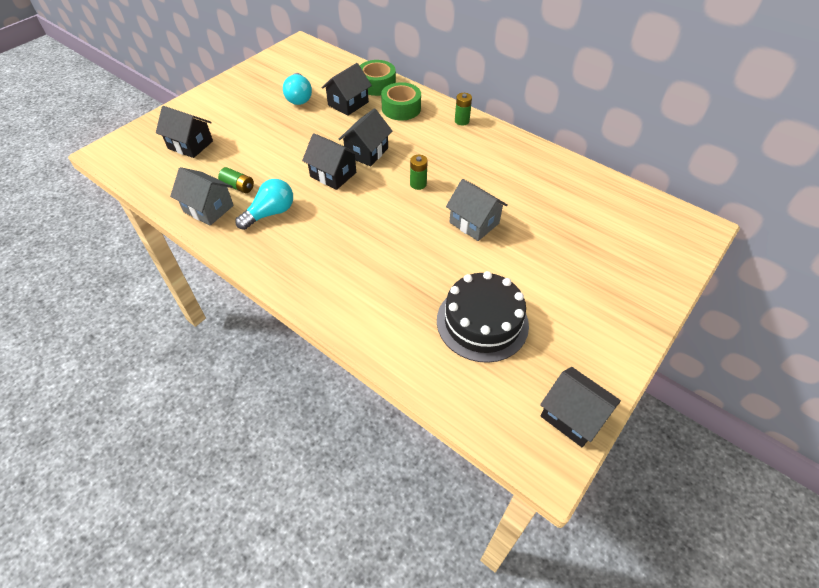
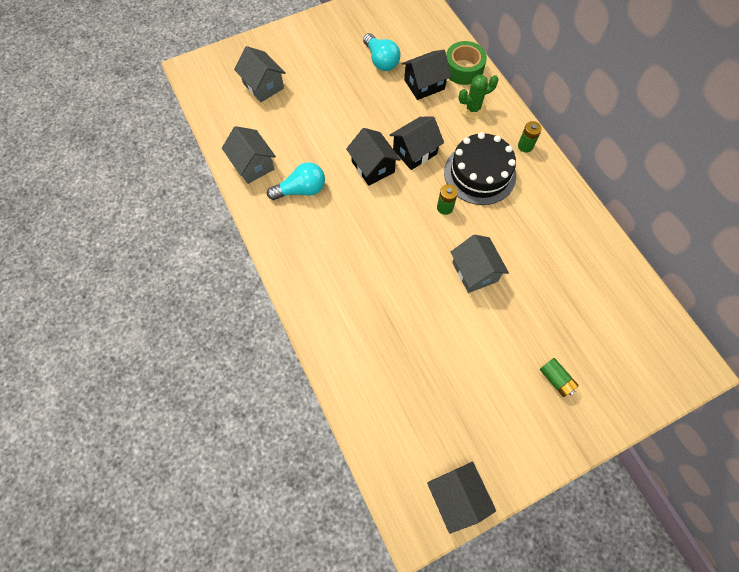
camera: 25 degrees right, 15 degrees up
black house [156,106,213,158] -> grey house [234,46,286,102]
green battery [218,167,254,193] -> green battery moved to [540,358,579,397]
turquoise light bulb [283,73,312,105] -> turquoise light bulb turned 45 degrees counterclockwise [363,33,400,71]
green tape [381,82,421,121] -> green cactus [458,75,499,119]
black cake [437,271,529,363] -> black cake moved to [444,132,516,205]

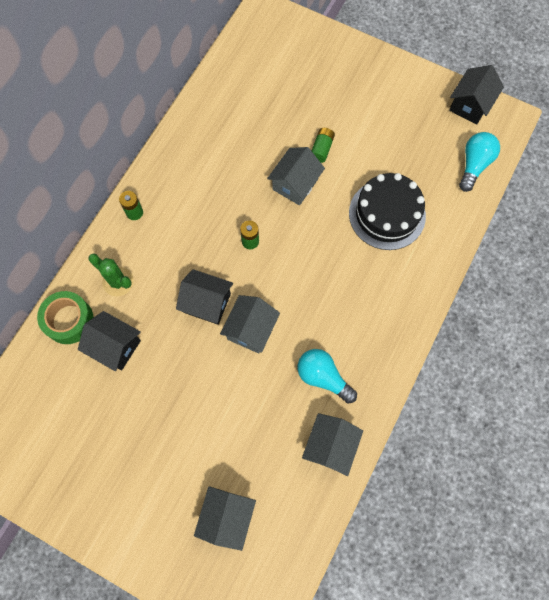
camera: 125 degrees left, 5 degrees up
black house [346,128,401,186] -> grey house [220,295,280,353]
turquoise light bulb [363,33,400,71] -> turquoise light bulb moved to [459,132,500,192]
black cake [444,132,516,205] -> black cake moved to [349,173,426,250]
green battery [540,358,579,397] -> green battery moved to [311,128,335,163]

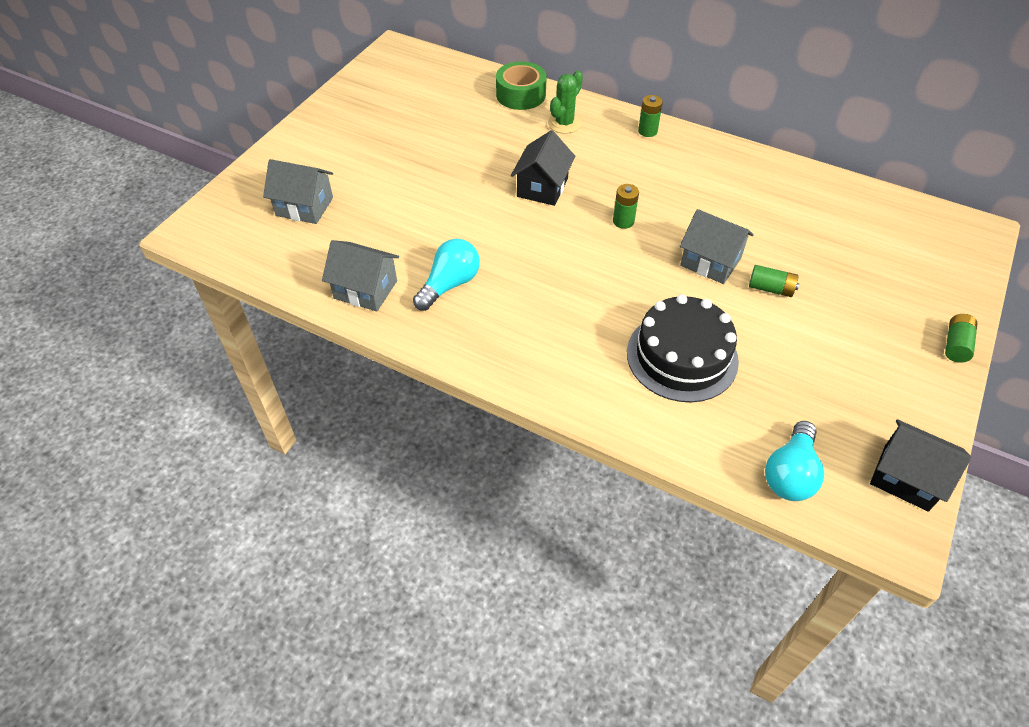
camera: 90 degrees right, 20 degrees down
black house [78,311,141,371] -> none
grey house [220,295,280,353] -> none
turquoise light bulb [459,132,500,192] -> turquoise light bulb turned 90 degrees clockwise [765,421,824,501]
none -> green battery [945,314,978,363]

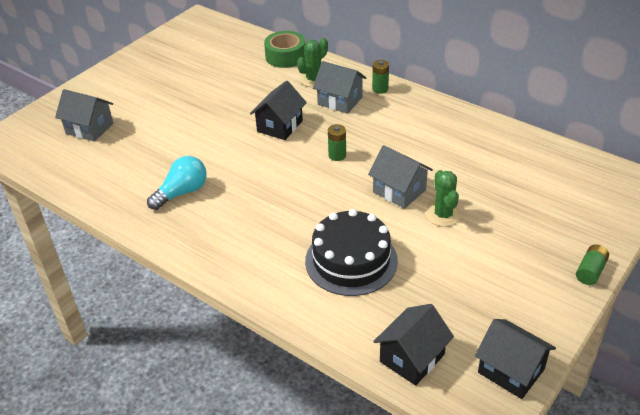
camera: 10 degrees right, 10 degrees down
grey house [322,240,399,312] -> grey house moved to [313,61,366,114]
green battery [749,265,799,297] -> green cactus [426,170,461,227]
turquoise light bulb [765,421,824,501] -> black house [373,304,454,386]

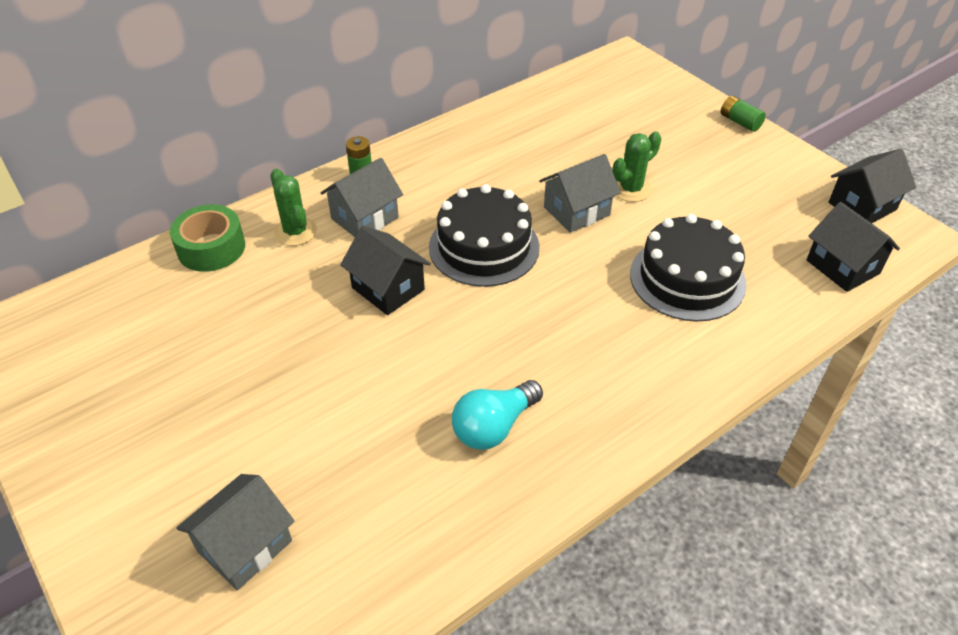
camera: 75 degrees left, 5 degrees up
turquoise light bulb [147,156,207,210] -> turquoise light bulb turned 105 degrees counterclockwise [452,380,543,450]
green battery [328,124,346,161] -> black cake [429,184,540,287]
green cactus [426,170,461,227] -> green cactus turned 45 degrees counterclockwise [613,131,661,202]

